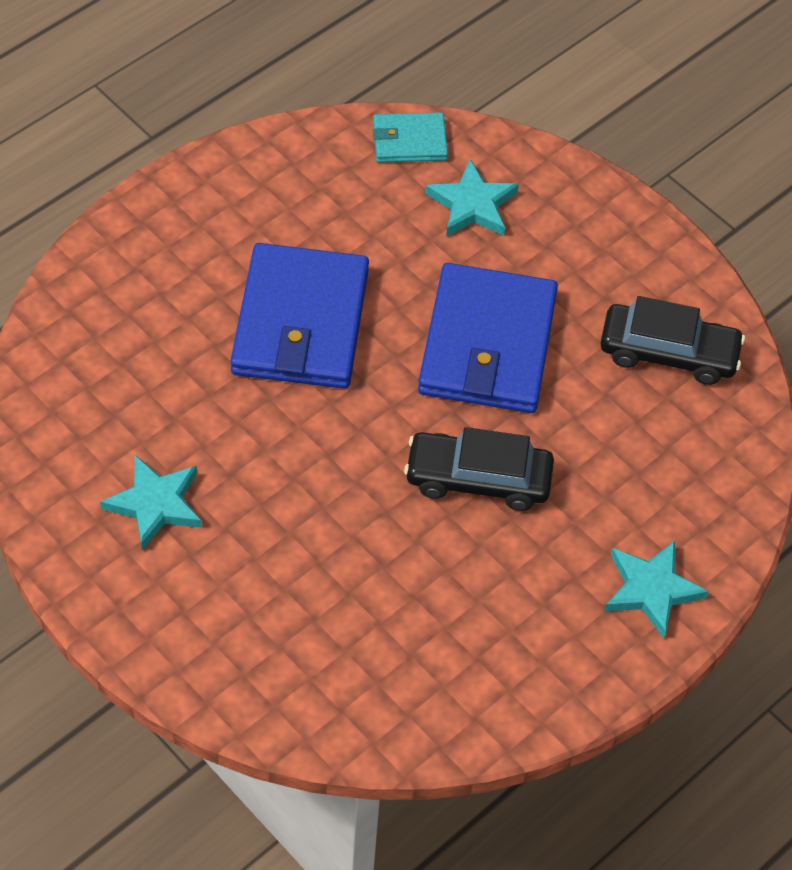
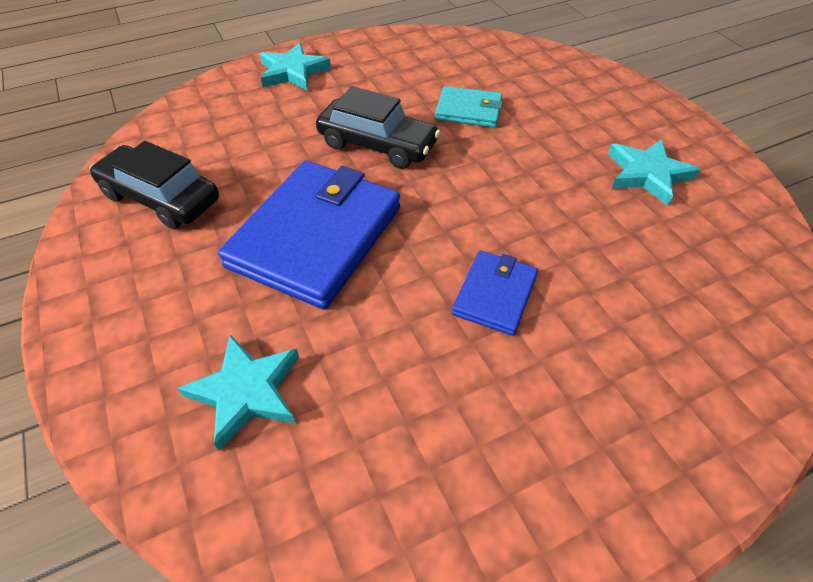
camera: 160 degrees left, 5 degrees down
blue wallet [231,243,369,389] -> blue wallet [452,251,538,336], size x0.50
turquoise wallet [373,112,448,163] -> turquoise wallet moved to [435,86,503,127]

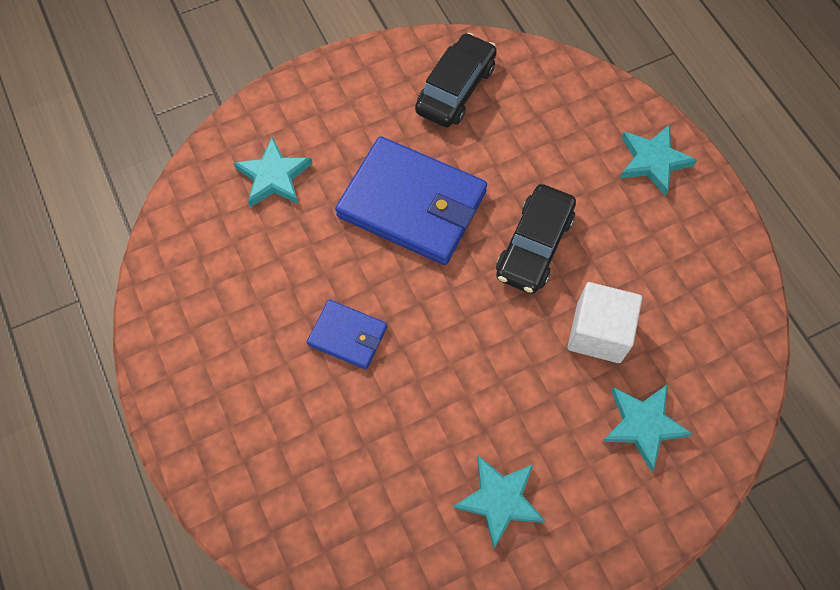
camera: 90 degrees right, 15 degrees up
turquoise wallet [435,86,503,127] -> white cube [567,282,642,363]
none -> turquoise star [602,385,693,471]

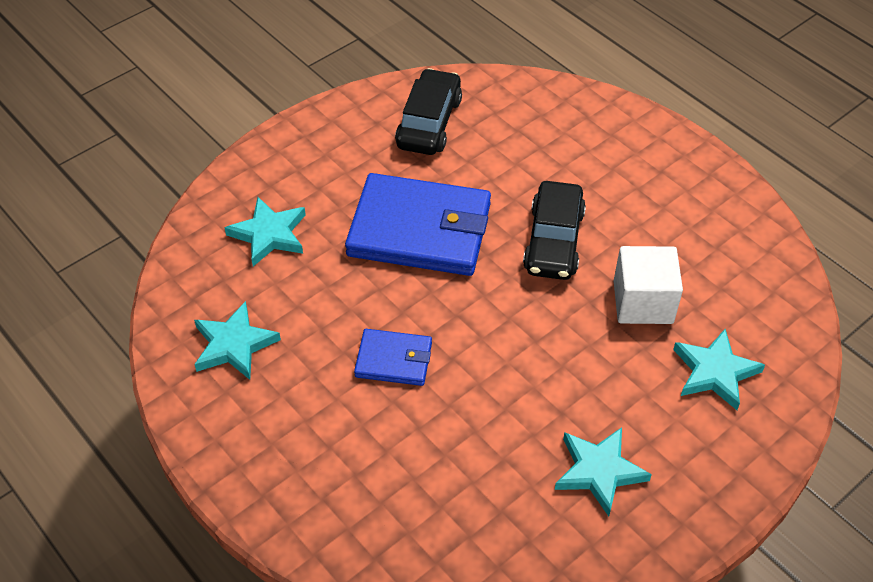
camera: 15 degrees left, 15 degrees down
turquoise star [620,125,697,196] -> turquoise star moved to [194,301,281,380]

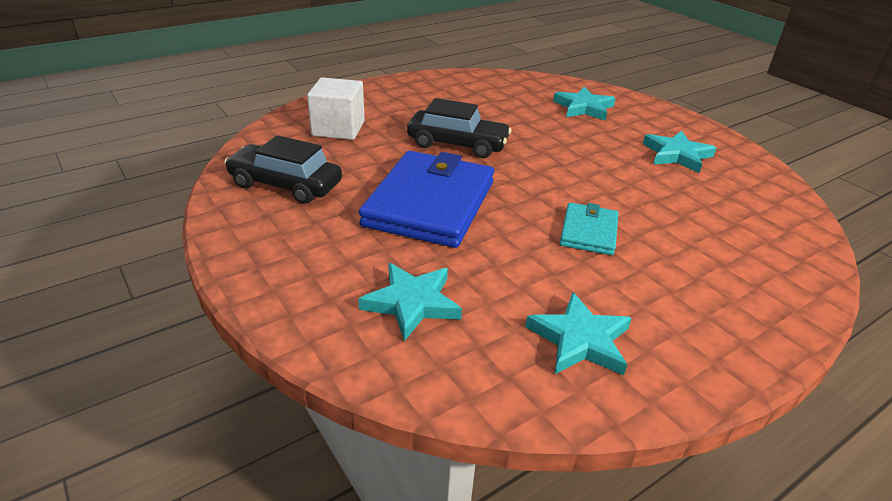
camera: 85 degrees left, 15 degrees down
blue wallet [354,329,432,386] -> turquoise wallet [560,203,618,255]
white cube [614,246,683,324] -> white cube moved to [307,77,365,140]

